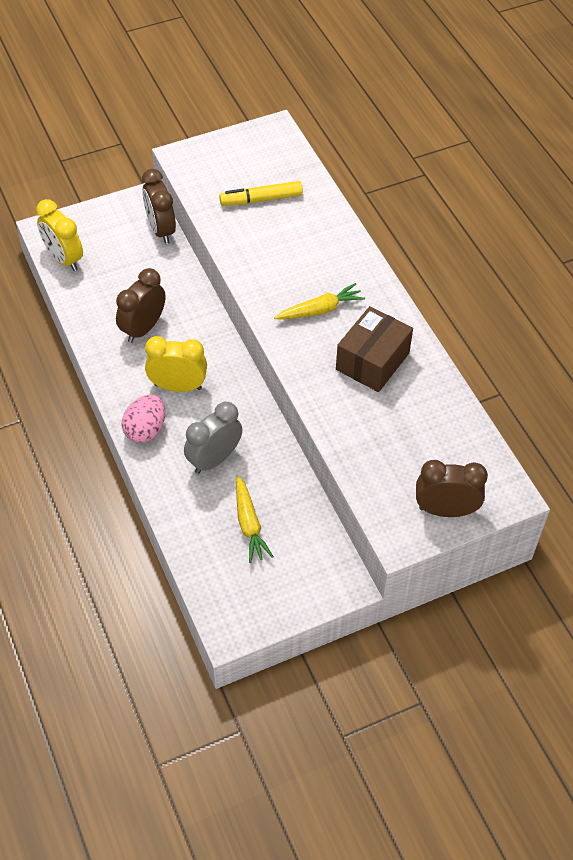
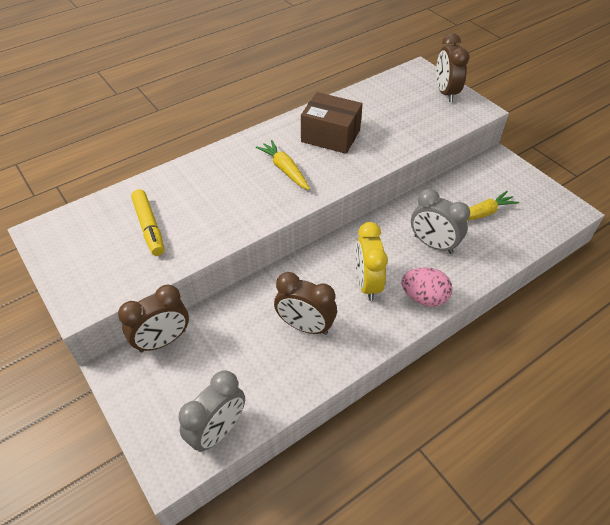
camera: 100 degrees left, 5 degrees down
yellow clock [36,199,83,271] -> grey clock [179,370,245,452]

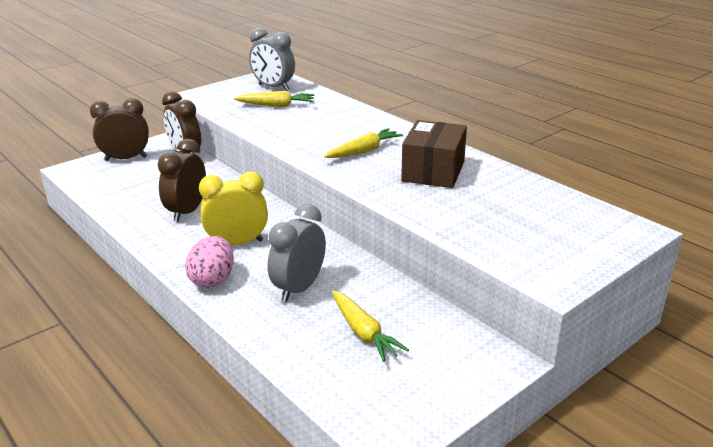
camera: 85 degrees right, 20 degrees down
yellow marker [131,189,165,256] -> yellow carrot [234,91,314,107]
grey clock [179,370,245,452] -> grey clock moved to [249,28,295,91]
brown clock [436,33,469,102] -> brown clock moved to [90,98,149,161]

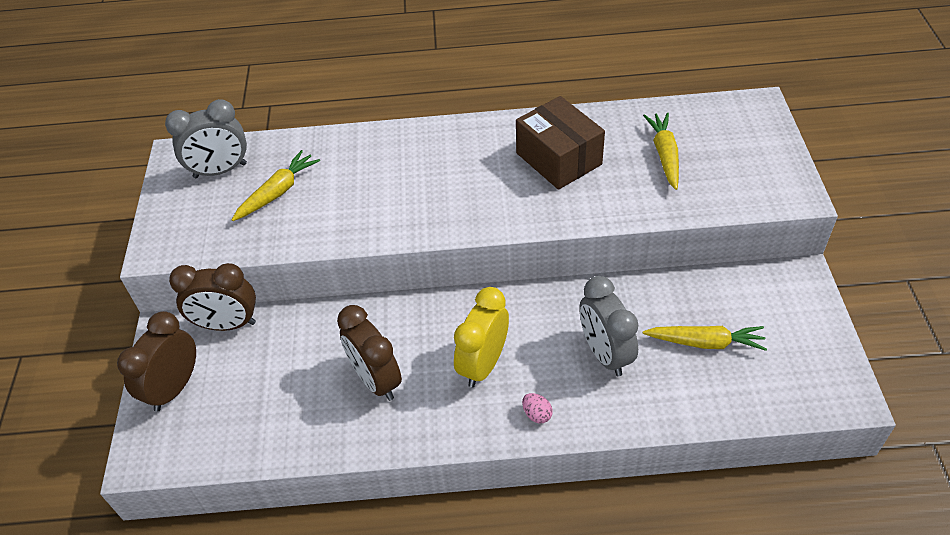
camera: 50 degrees left, 20 degrees up
pink egg [185,236,234,288] -> pink egg [522,393,553,423], size x0.50
yellow carrot [324,128,403,158] -> yellow carrot moved to [643,112,679,190]

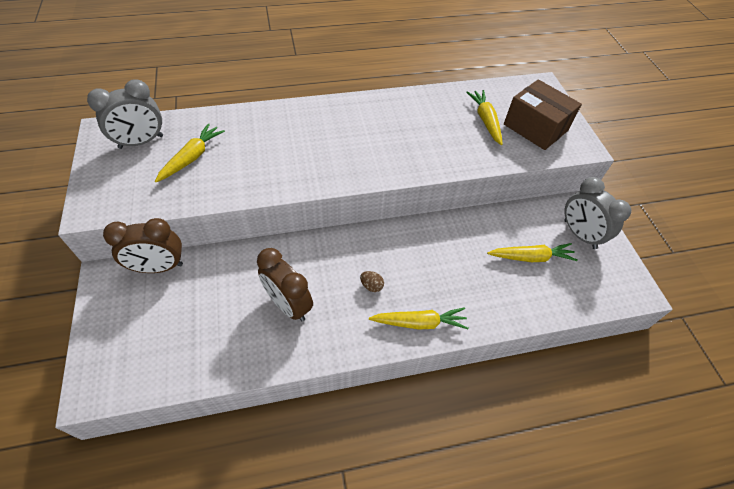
camera: 15 degrees left, 5 degrees up
brown clock [117,311,196,412] -> none
yellow clock [454,287,509,388] -> brown egg [360,271,384,292]
brown box [516,96,605,190] -> brown box moved to [504,79,582,150]
pink egg [522,393,553,423] -> yellow carrot [369,307,468,329]
grey clock [579,276,638,376] -> grey clock moved to [564,177,631,249]

